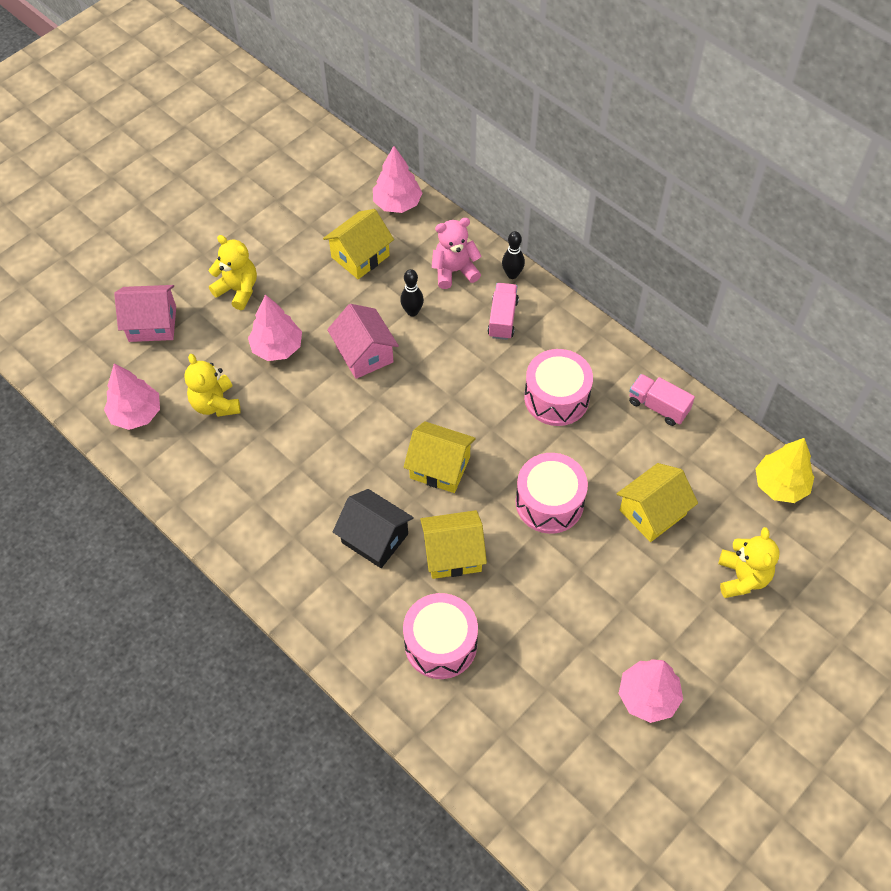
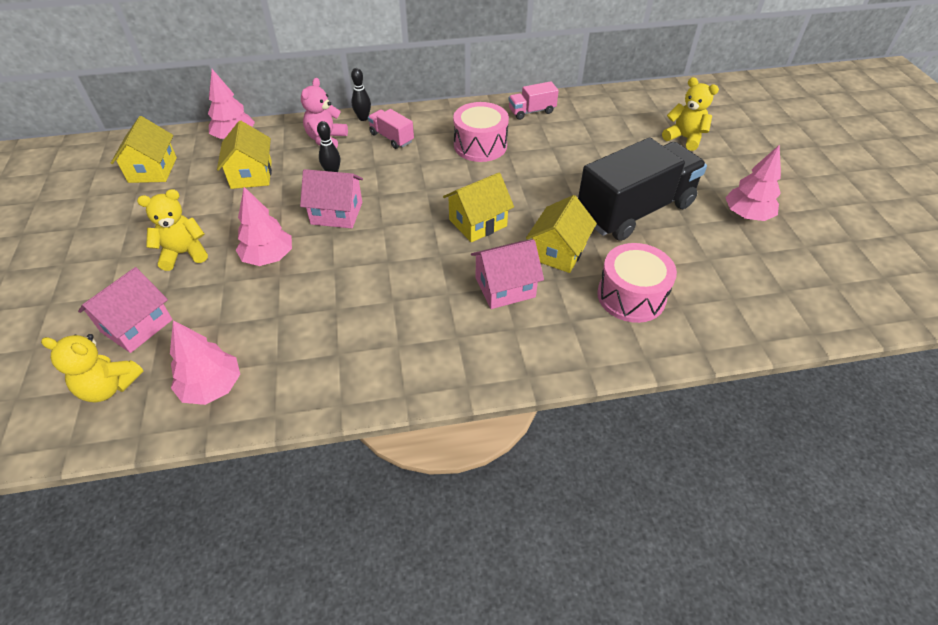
camera: 55 degrees left, 10 degrees down
yellow teddy bear [184,354,241,417] -> yellow teddy bear moved to [41,334,144,402]
black house [333,489,414,568] -> pink house [471,239,544,309]
pink drum [516,453,588,534] -> none
yellow house [617,463,698,542] -> yellow house moved to [111,116,177,183]
yellow tree [755,438,814,503] -> none
none -> black truck [578,138,707,241]

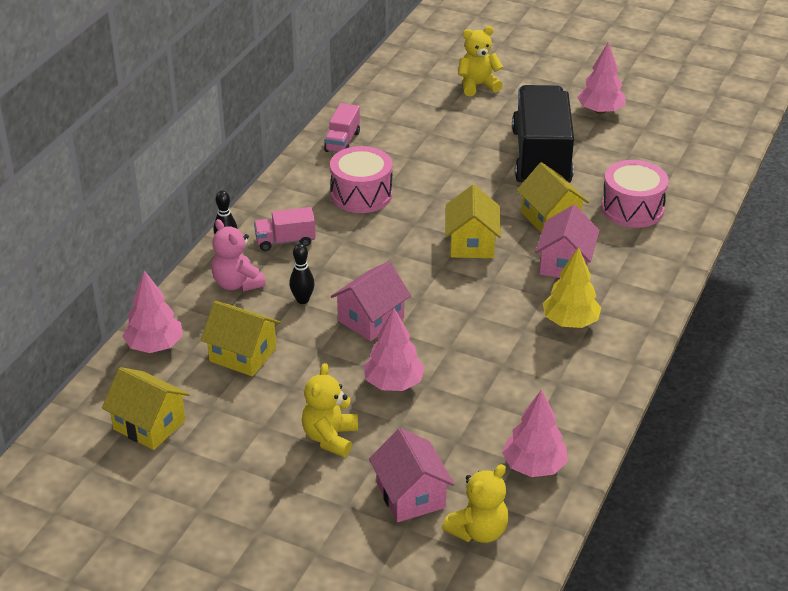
camera: 55 degrees left, 10 degrees down
none -> yellow tree [543,247,601,328]

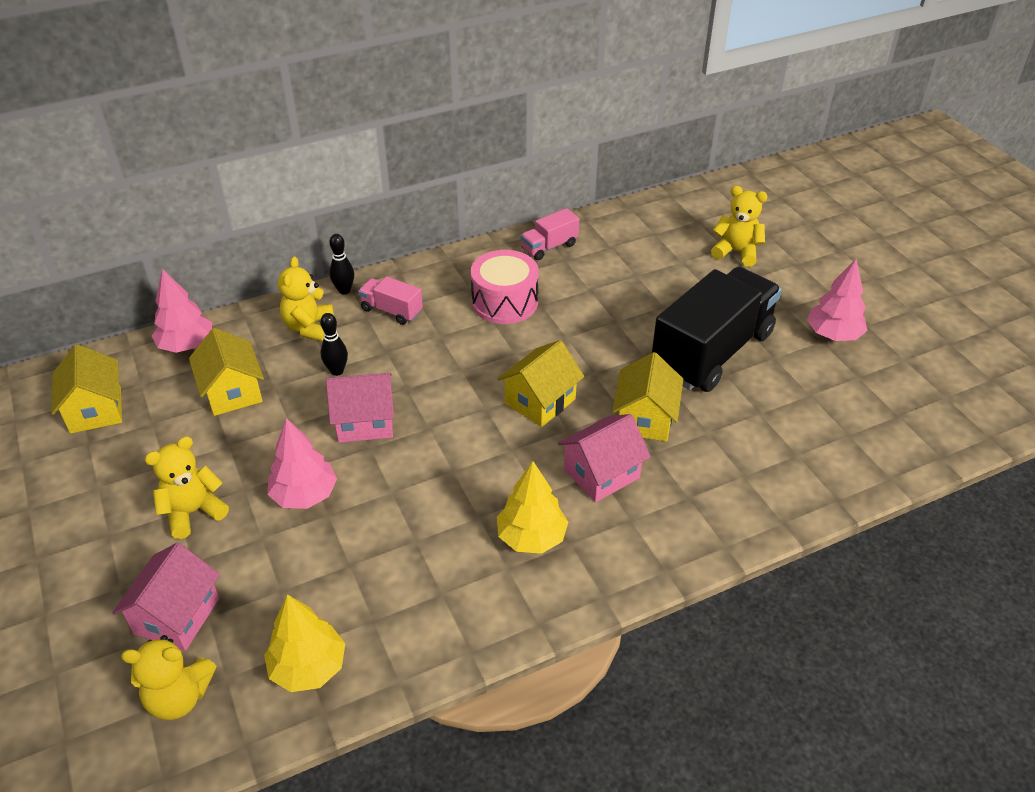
camera: 40 degrees right, 5 degrees up
pink teddy bear [211,219,266,292] -> yellow teddy bear [278,256,334,341]
pink tree [502,389,568,477] -> yellow tree [264,594,345,692]
pink drum [601,160,669,228] -> none

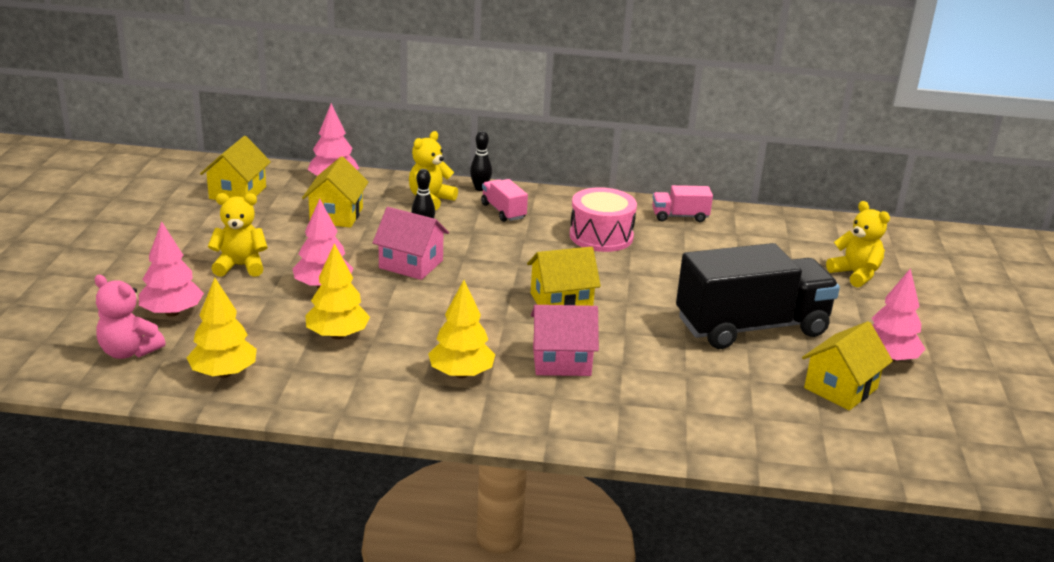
camera: 30 degrees right, 15 degrees down
pink house [112,543,220,651] -> pink tree [139,221,204,317]
yellow teddy bear [121,635,216,720] -> pink teddy bear [94,275,166,359]
yellow house [612,352,683,442] -> yellow house moved to [802,321,893,410]
none -> yellow tree [305,243,370,339]

